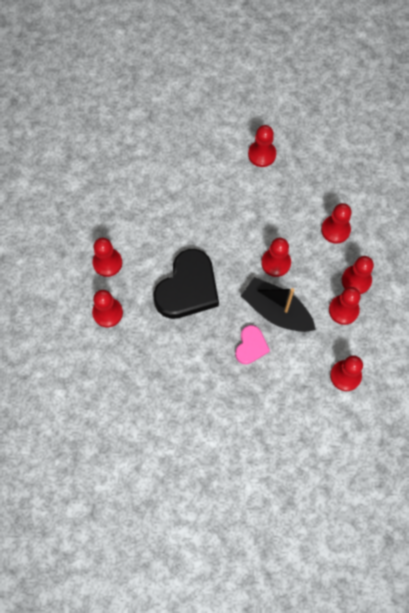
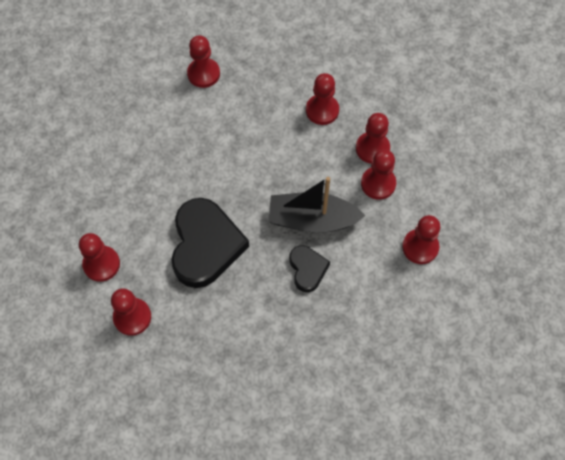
camera: 30 degrees left, 5 degrees down
pink heart [235,325,270,364] -> black heart [289,245,330,292]
red pawn [261,238,291,277] -> none

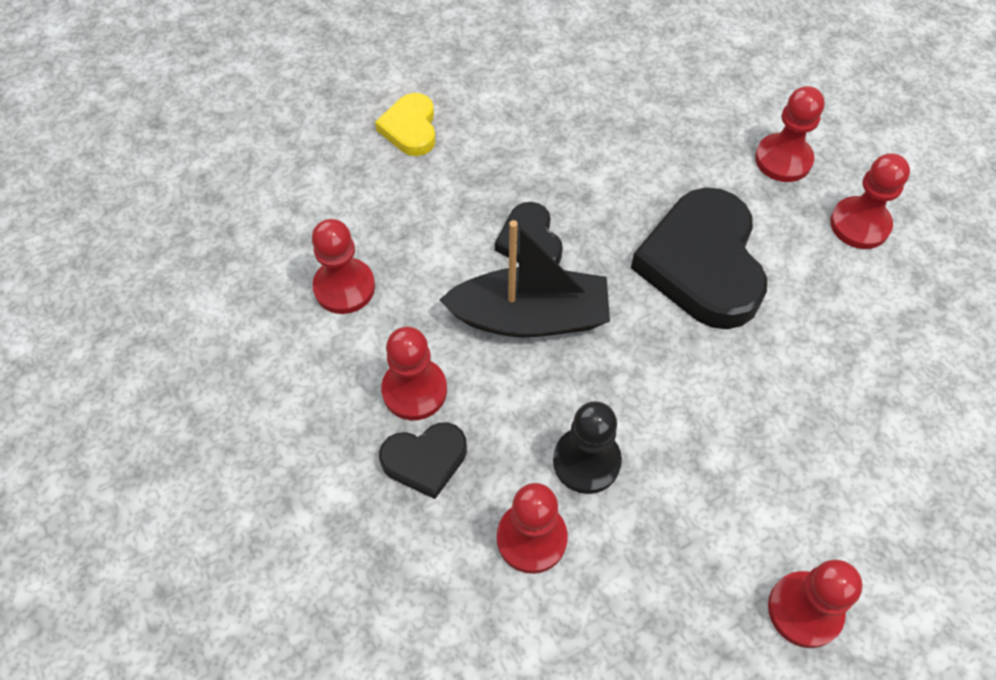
camera: 175 degrees right, 5 degrees down
red pawn [356,113,390,164] -> black heart [379,422,467,499]
none -> yellow heart [375,93,436,156]
none -> black pawn [553,401,622,494]

